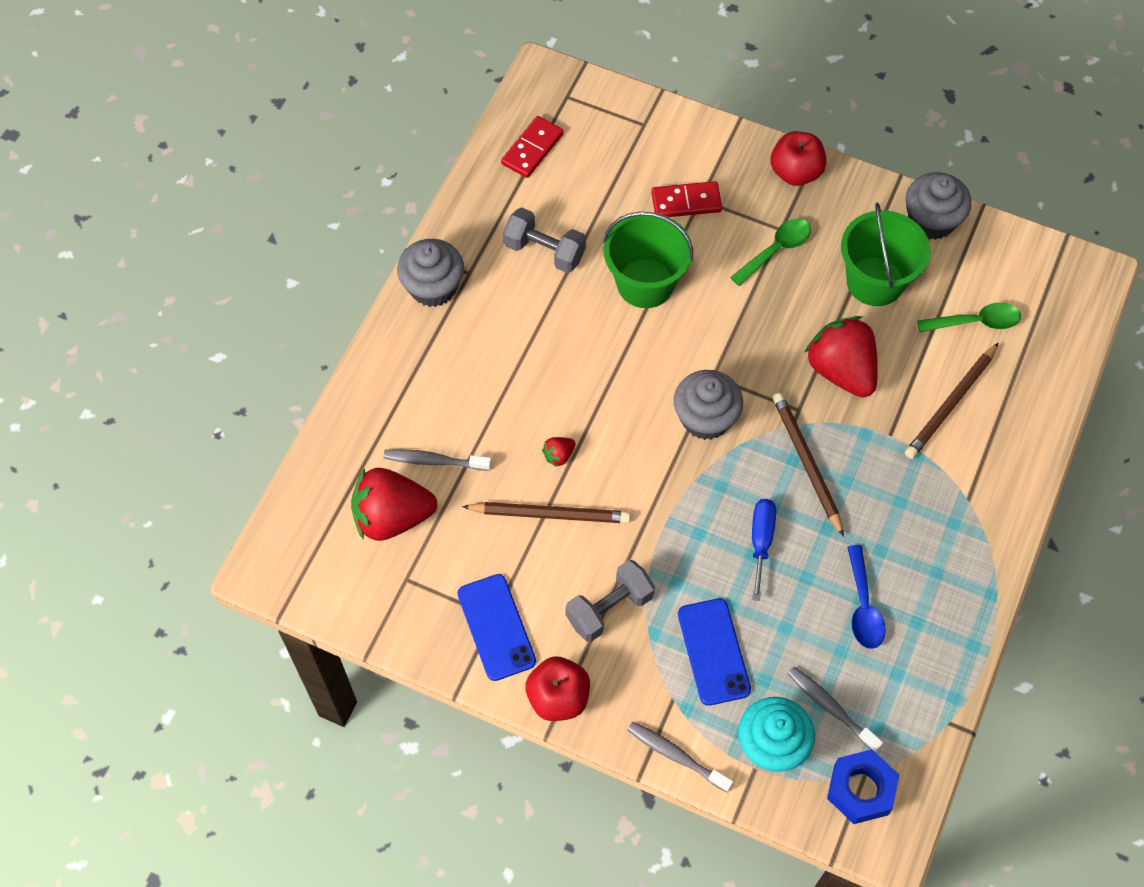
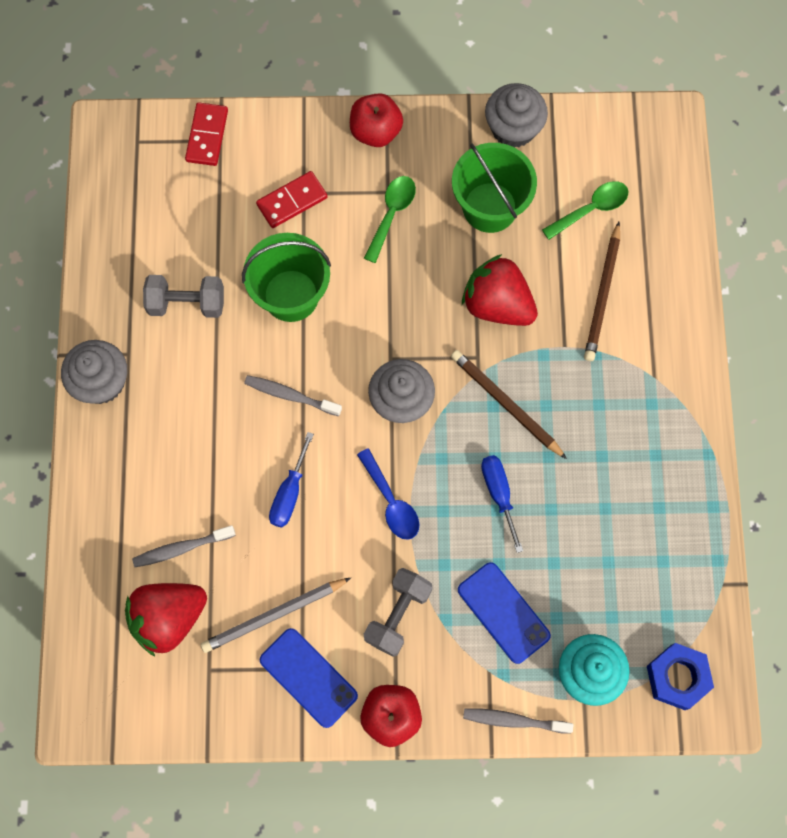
camera: 25 degrees left, 10 degrees up
brown pencil [462,502,631,523] -> none
red domino [501,116,564,178] -> red domino moved to [185,102,228,166]
red strawberry [542,437,576,467] -> blue screwdriver [269,432,314,528]
grey toothbrush [787,667,883,752] -> grey toothbrush moved to [244,375,342,416]
blue spoon [847,545,886,649] -> blue spoon moved to [357,448,419,540]
none -> grey pencil [200,578,351,653]

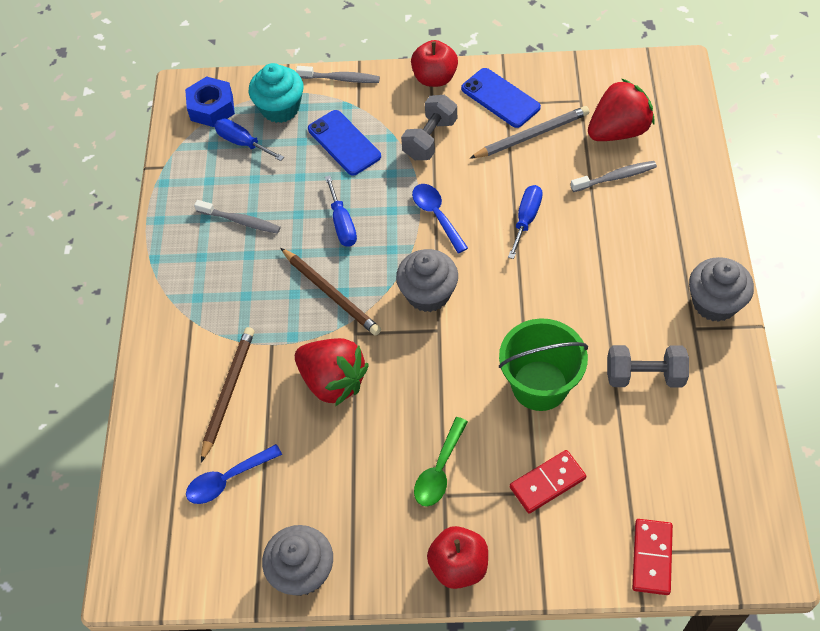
camera: 175 degrees left, 15 degrees down
grey toothbrush [244,375,342,416] -> grey toothbrush moved to [194,200,281,234]
green bucket [452,143,537,233] -> none
green spoon [542,181,628,240] -> blue spoon [186,444,282,504]
none -> blue screwdriver [214,119,284,161]

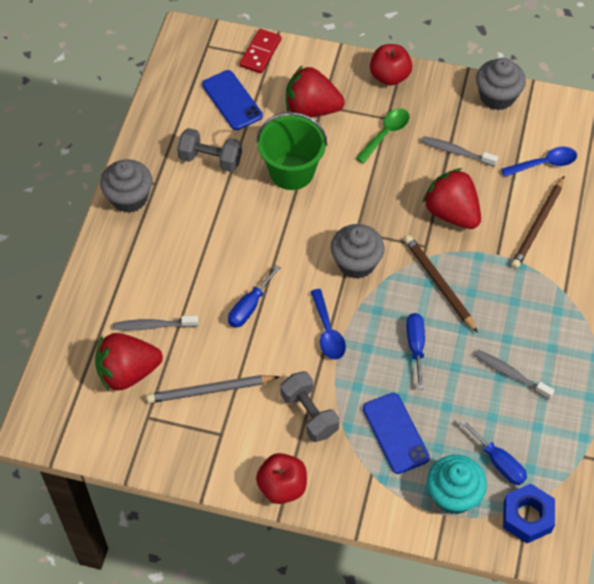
camera: 170 degrees left, 0 degrees up
grey toothbrush [296,66,380,83] -> grey toothbrush moved to [421,136,498,167]
grey dumbbell [401,95,457,160] -> grey dumbbell turned 75 degrees counterclockwise [280,371,340,442]
blue phone [461,68,541,128] -> blue phone moved to [202,70,263,130]
red domino [510,450,586,514] -> red strawberry [286,65,345,117]

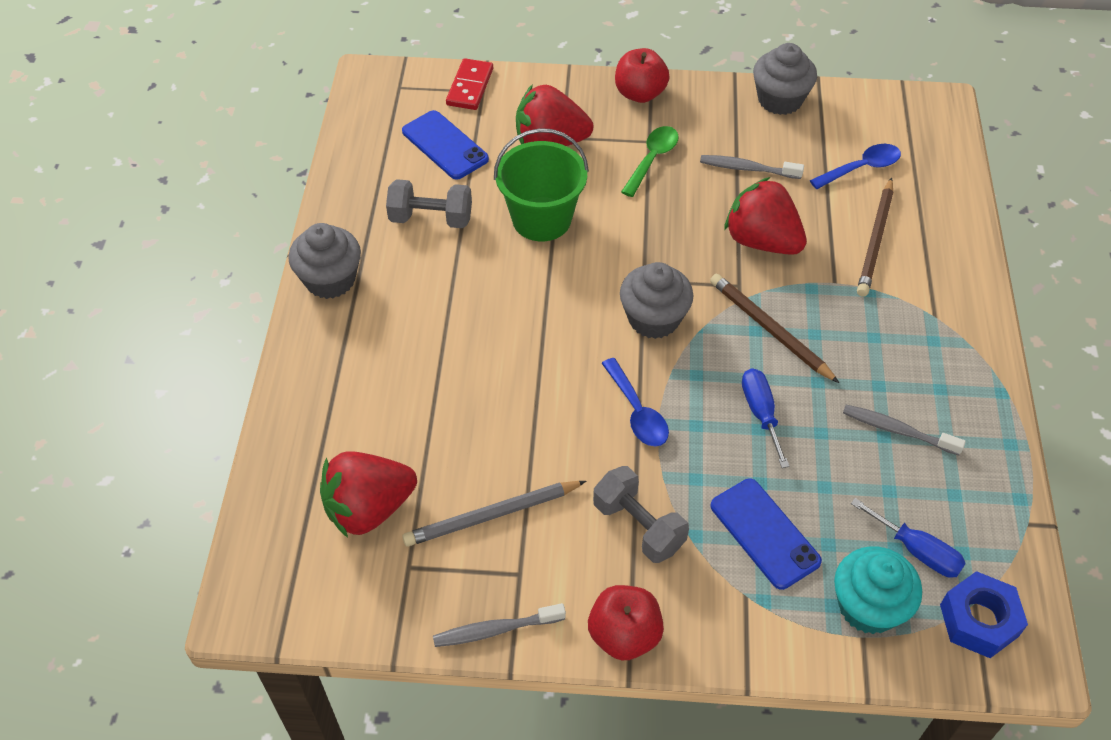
camera: 10 degrees left, 5 degrees down
grey toothbrush [113,315,199,330] -> grey toothbrush moved to [433,603,566,647]
blue screwdriver [228,265,281,328] -> none

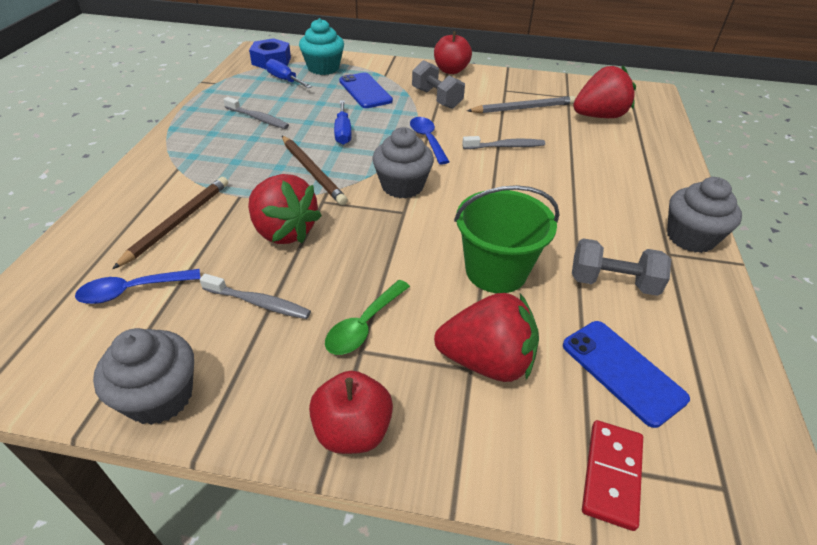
camera: 175 degrees left, 10 degrees down
grey toothbrush [433,603,566,647] -> grey toothbrush moved to [462,136,545,149]

